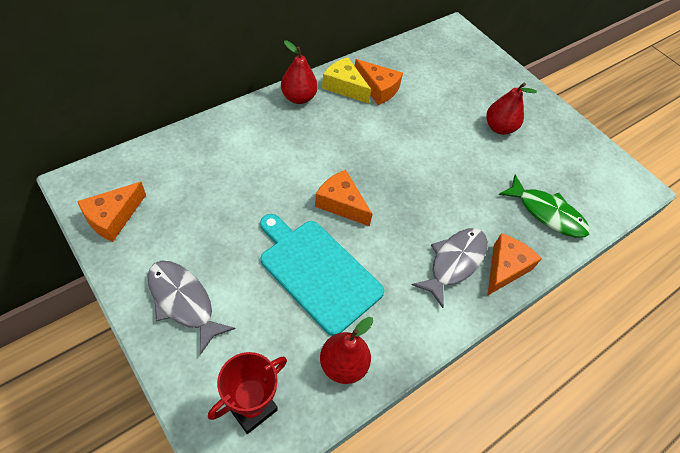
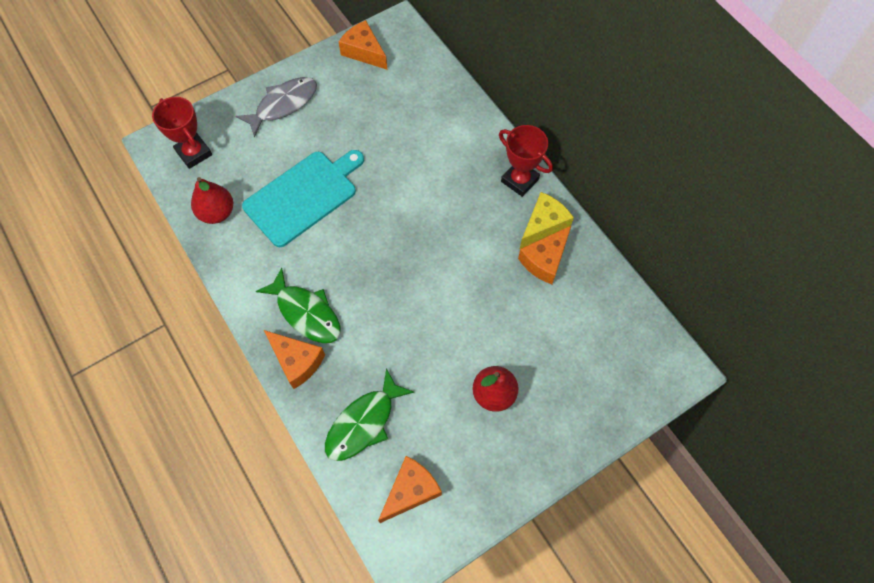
camera: 100 degrees right, 10 degrees up
red pear [281,40,318,104] -> red trophy [499,125,553,197]
orange cheese [315,170,373,226] -> orange cheese moved to [378,456,442,523]
grey fish [412,228,488,308] -> green fish [256,267,341,343]

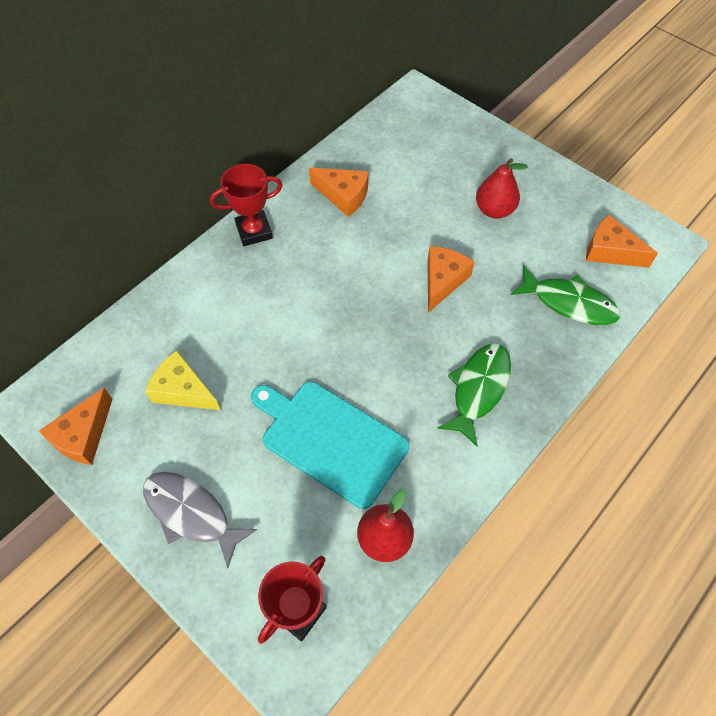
camera: 105 degrees left, 5 degrees down
orange cheese [264,330,325,389] -> orange cheese moved to [427,246,475,313]
red trophy [499,125,553,197] -> red trophy turned 45 degrees clockwise [210,164,283,246]
yellow cheese [520,192,574,249] -> yellow cheese moved to [145,350,220,410]

